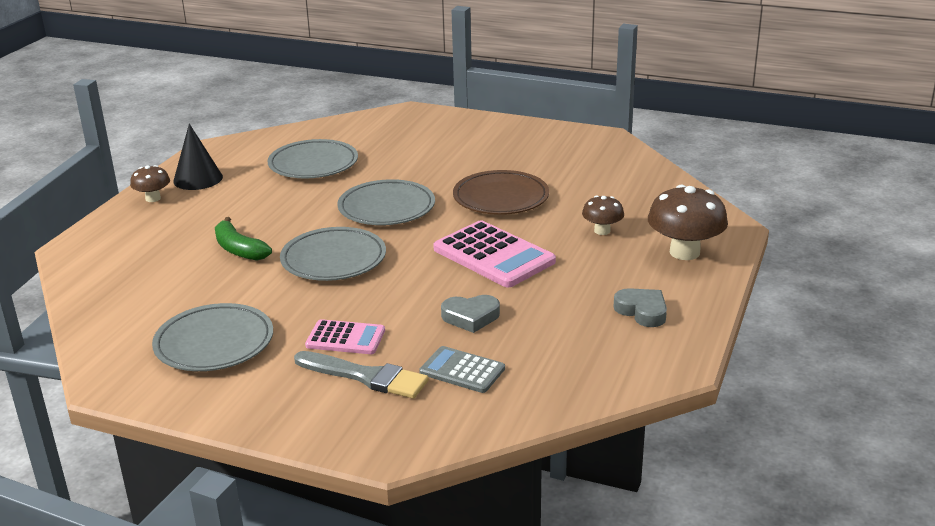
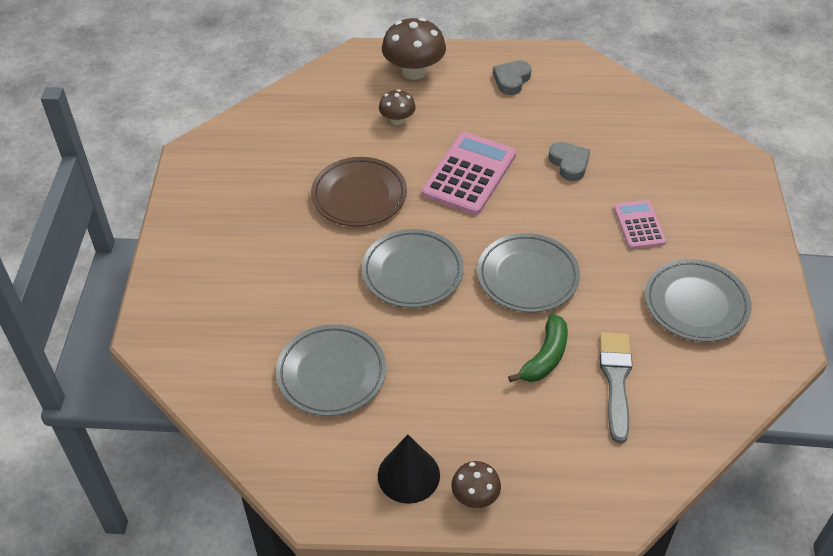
camera: 110 degrees left, 20 degrees up
grey brush [294,351,429,398] -> grey brush moved to [600,332,632,443]
grey calculator [419,346,505,393] -> none

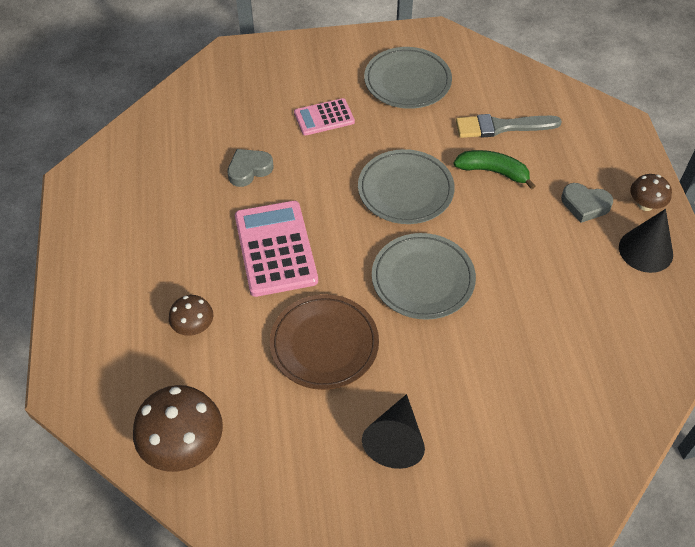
camera: 100 degrees left, 5 degrees up
grey plate [276,324,386,416] -> none
brown mushroom [382,18,446,80] -> brown mushroom moved to [133,385,223,472]
pink calculator [422,132,516,215] -> pink calculator turned 60 degrees clockwise [235,201,318,297]
grey heart [493,60,532,95] -> grey heart moved to [561,183,613,223]
none -> black cone [362,394,425,469]

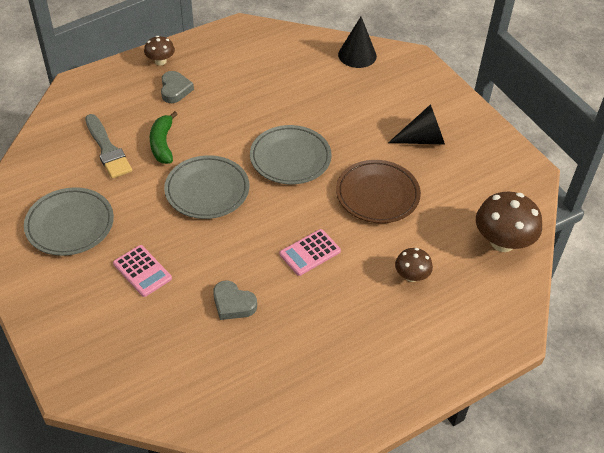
camera: 115 degrees left, 5 degrees down
pink calculator [235,201,318,297] -> pink calculator [279,229,341,276], size x0.58
black cone [619,209,673,273] -> black cone moved to [338,17,377,68]

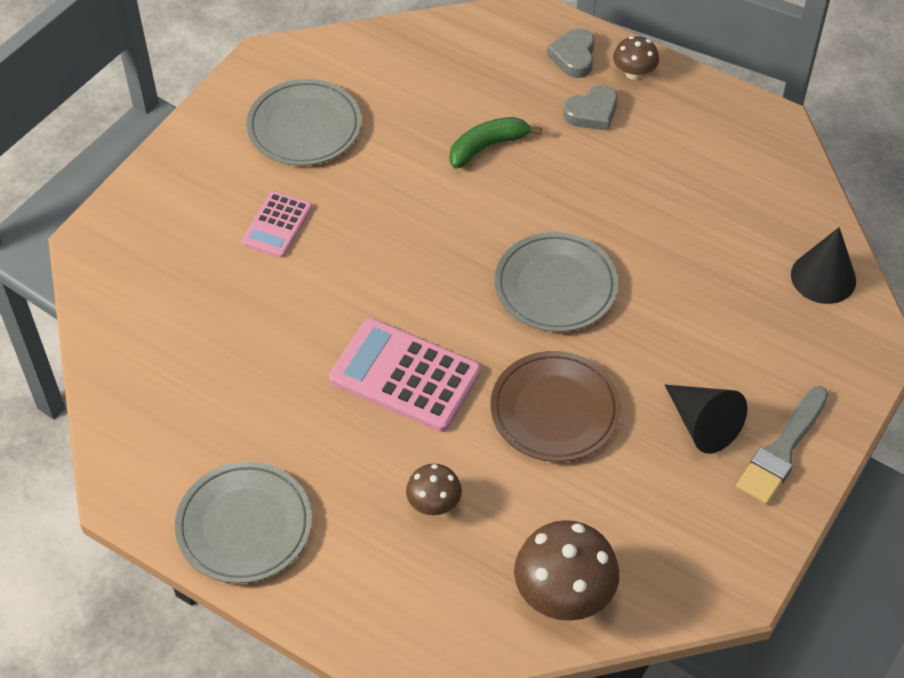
camera: 65 degrees right, 5 degrees up
grey brush [85,114,132,179] -> grey brush moved to [736,386,828,504]
grey plate [164,155,249,219] -> grey plate moved to [175,462,312,584]
grey heart [213,281,257,320] -> grey heart moved to [547,29,595,78]
pink calculator [279,229,341,276] -> pink calculator [329,318,481,432], size x1.72

